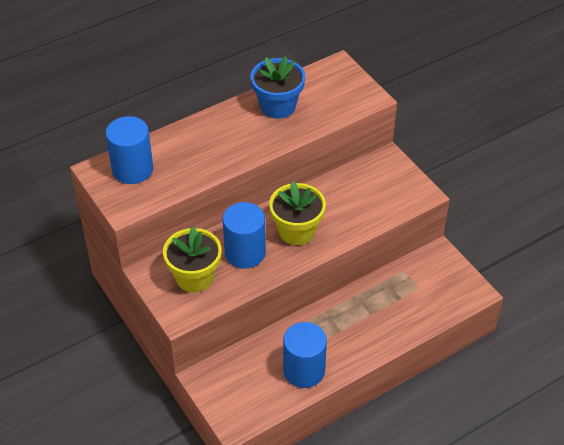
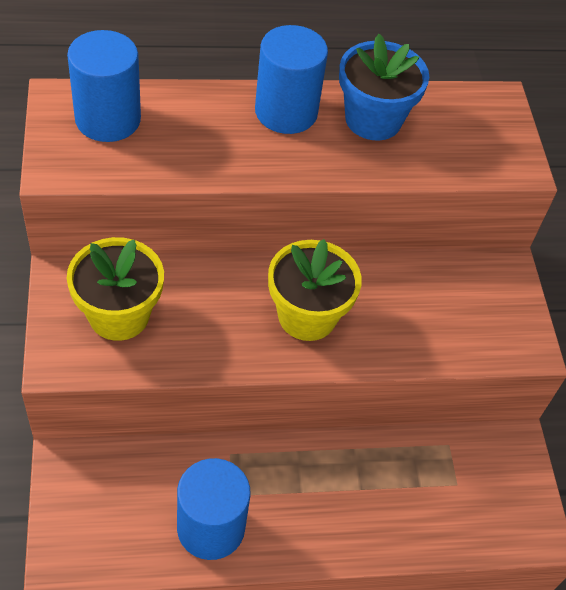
camera: 20 degrees right, 5 degrees up
blue cylinder [223,202,266,269] -> blue cylinder moved to [255,25,328,134]

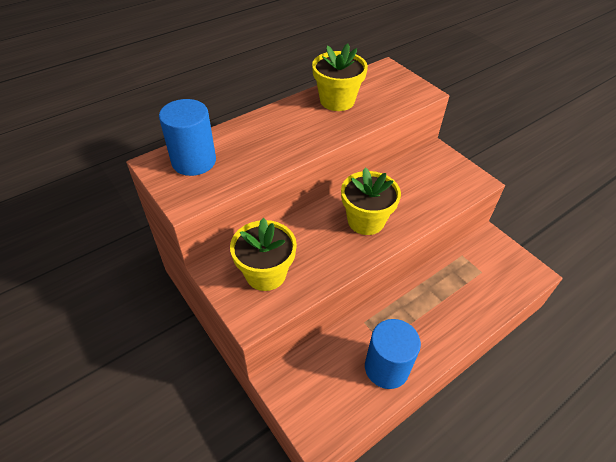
camera: 25 degrees left, 5 degrees down
blue cylinder [255,25,328,134] -> none
blue flower pot [339,34,429,141] -> yellow flower pot [312,44,368,111]

